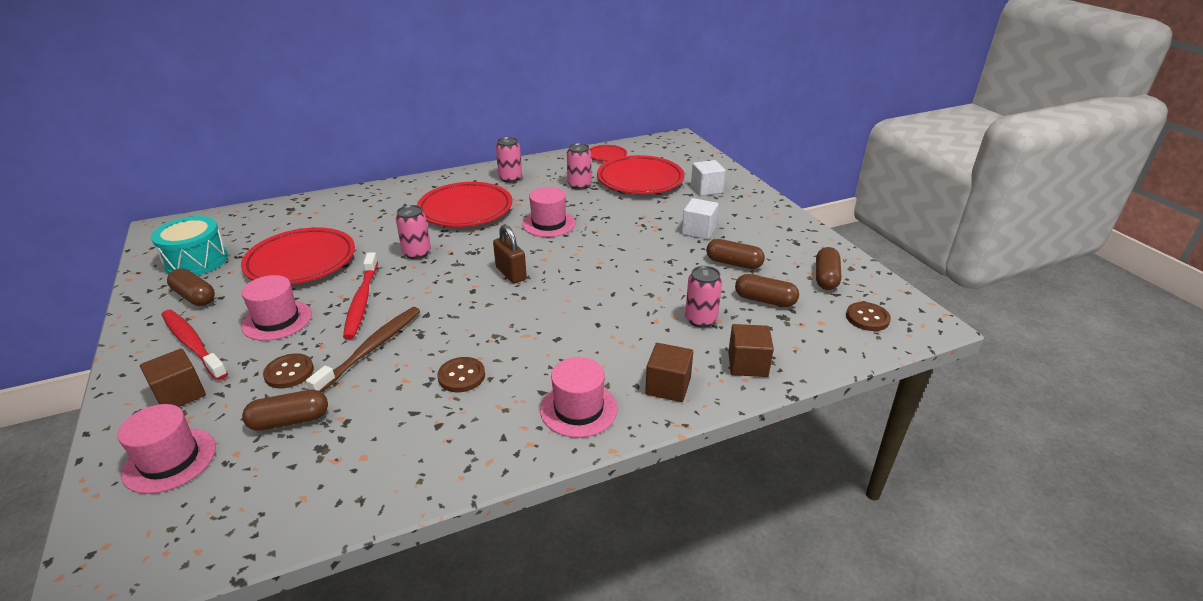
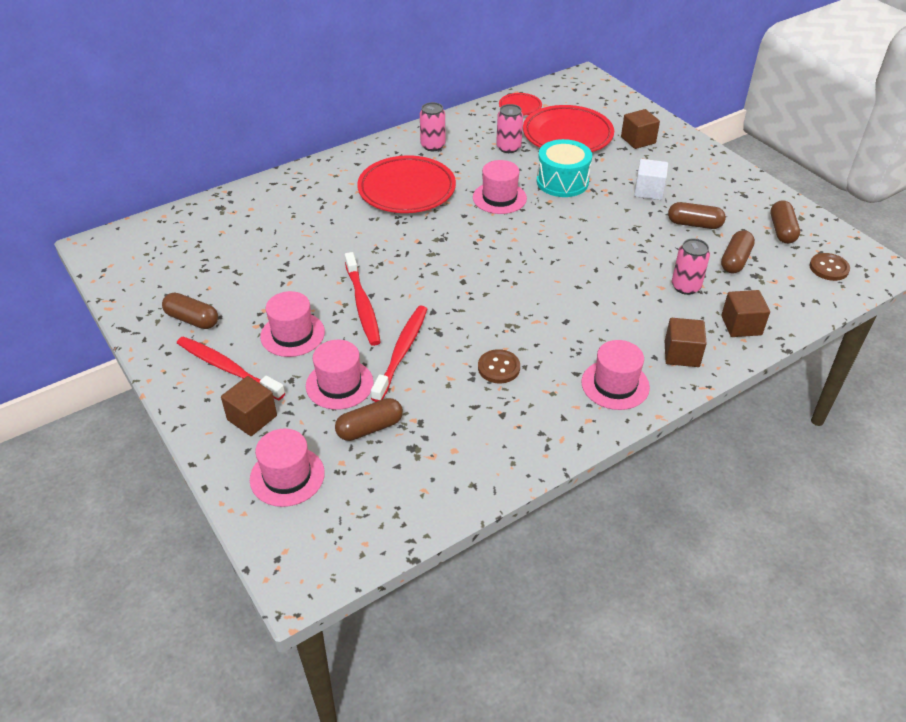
camera: 10 degrees left, 10 degrees up
turquoise drum [151,216,228,275] -> turquoise drum moved to [537,139,592,197]
red plate [241,227,355,285] -> none
brown button [263,353,314,389] -> pink hat [306,340,374,410]
brown toothbrush [306,307,420,392] -> red toothbrush [371,306,427,402]
pink can [396,205,431,259] -> none
brown padlock [493,224,527,284] -> none
white cube [691,160,726,196] -> brown cube [621,109,660,149]
brown capsule [735,274,799,307] -> brown capsule turned 75 degrees counterclockwise [721,230,755,273]

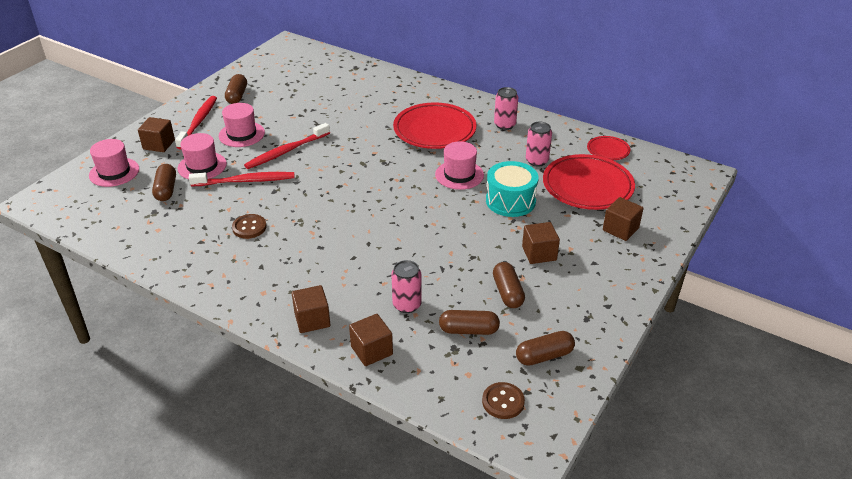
camera: 65 degrees right, 5 degrees down
brown capsule [335,398,403,441] -> brown capsule turned 45 degrees clockwise [152,164,176,201]
pink hat [582,340,650,410] -> none
white cube [634,159,668,200] -> brown cube [522,222,560,264]

